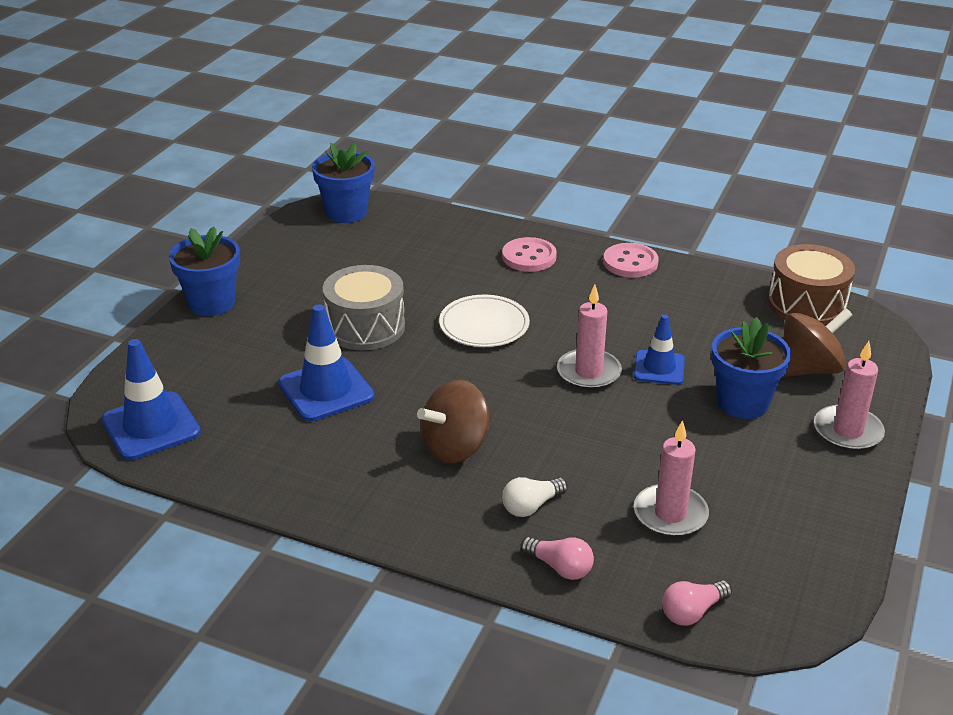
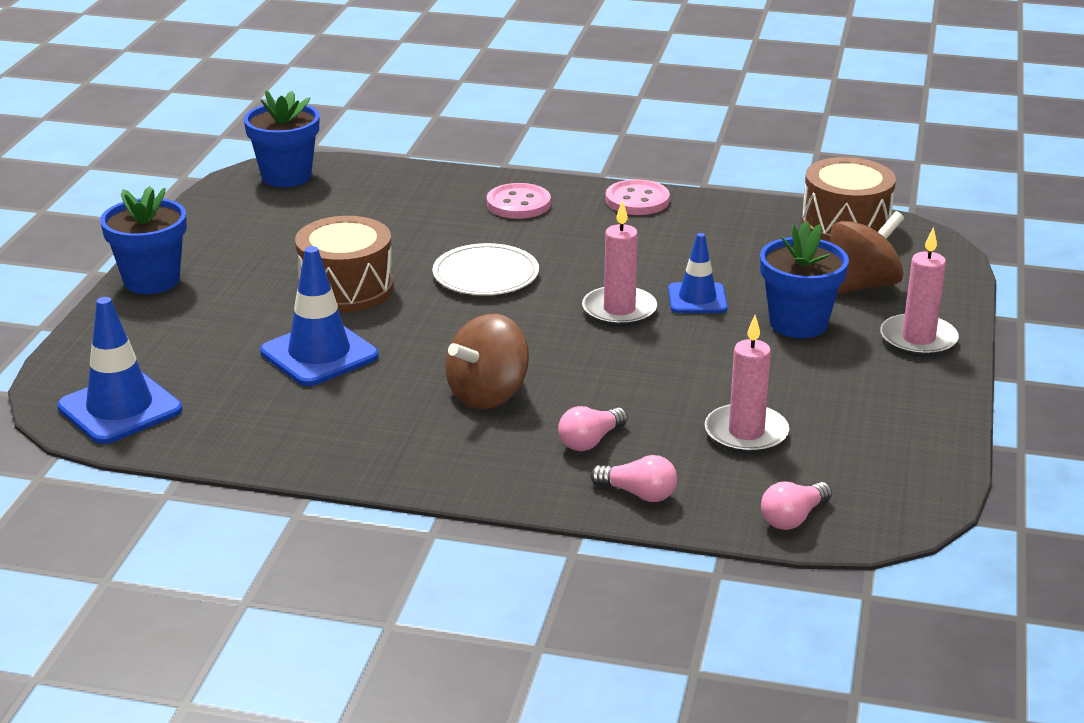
camera: 10 degrees left, 5 degrees down
grey drum [323,265,405,350] -> brown drum [295,216,394,312]
white light bulb [502,477,568,517] -> pink light bulb [558,406,628,451]

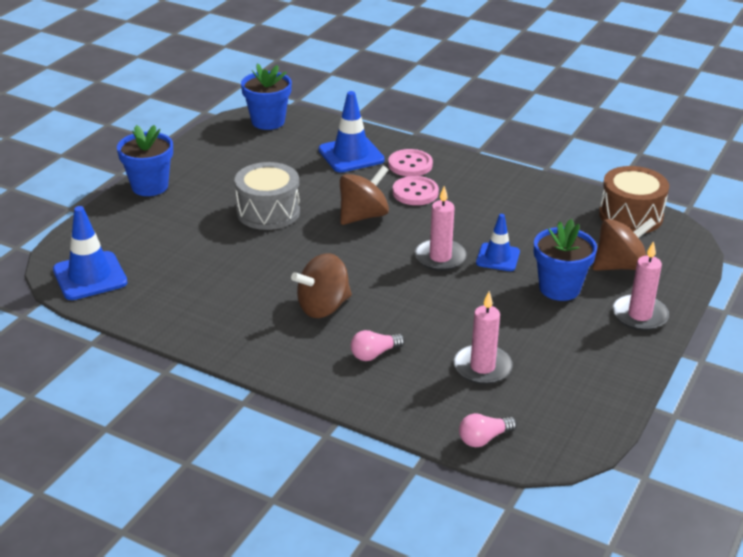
camera: 15 degrees right, 5 degrees up
blue traffic cone [260,246,378,386] -> blue traffic cone moved to [318,91,385,172]
brown drum [295,216,394,312] -> grey drum [234,162,300,230]
white plate [433,243,539,295] -> brown spinning top [340,166,389,225]
pink light bulb [590,455,677,502] -> none
pink button [605,179,670,215] -> pink button moved to [393,176,439,205]

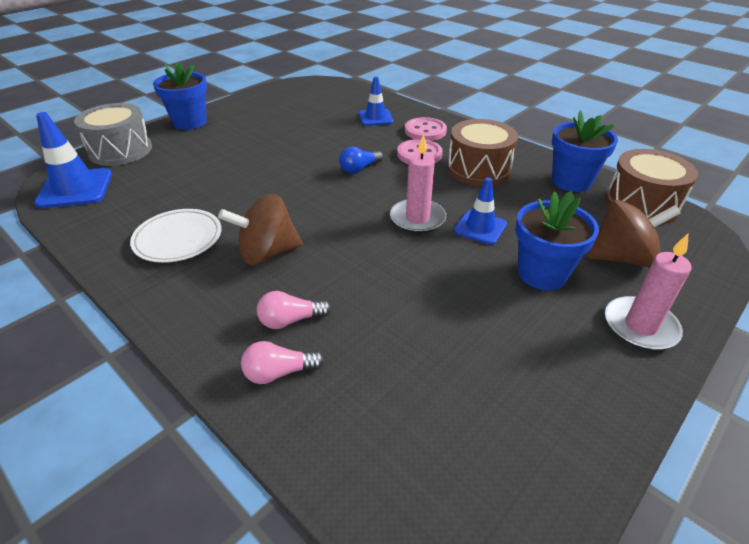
camera: 15 degrees right, 5 degrees up
grey drum [234,162,300,230] -> grey drum moved to [74,103,152,166]
blue flower pot [241,64,292,130] -> blue flower pot moved to [552,110,618,192]
blue traffic cone [318,91,385,172] -> blue traffic cone [359,76,394,126], size x0.64
brown spinning top [340,166,389,225] -> blue light bulb [339,147,383,174]
pink candle [454,291,513,384] -> none
pink light bulb [459,413,517,447] -> pink light bulb moved to [241,341,324,384]
none -> white plate [130,209,221,263]
none -> brown drum [447,119,518,186]

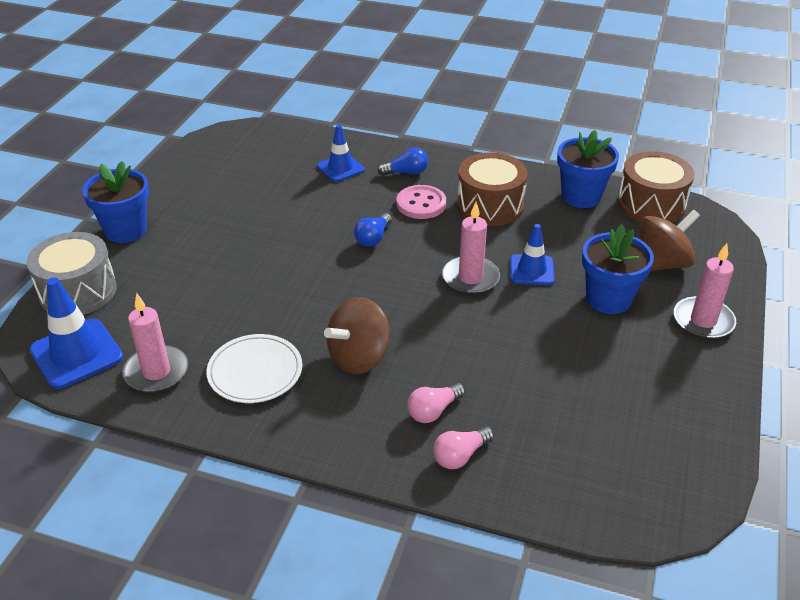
camera: 25 degrees left, 0 degrees up
pink button [405,117,447,141] -> blue light bulb [378,148,428,176]
none -> pink candle [122,293,189,393]

